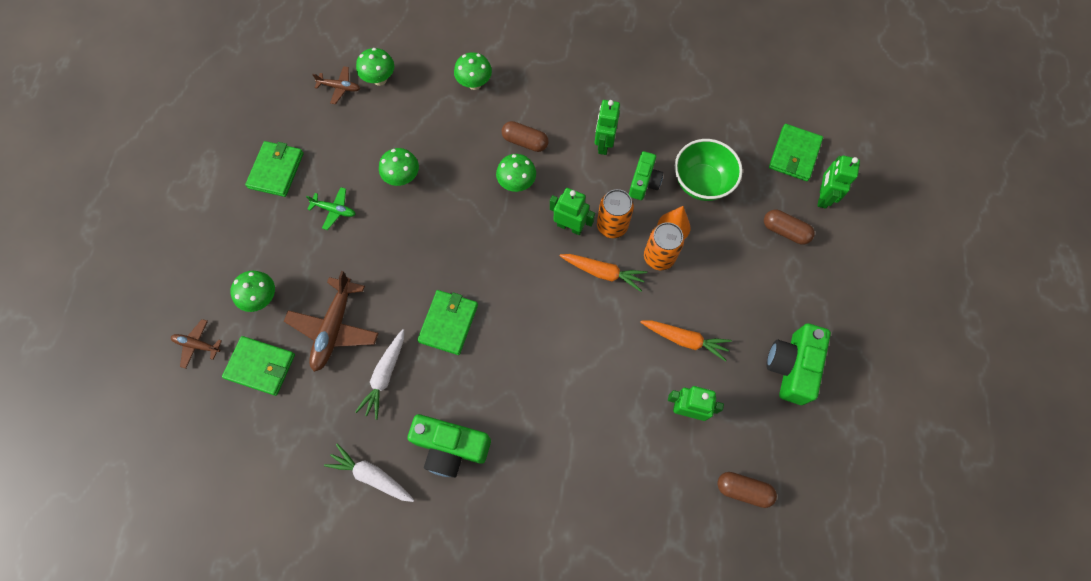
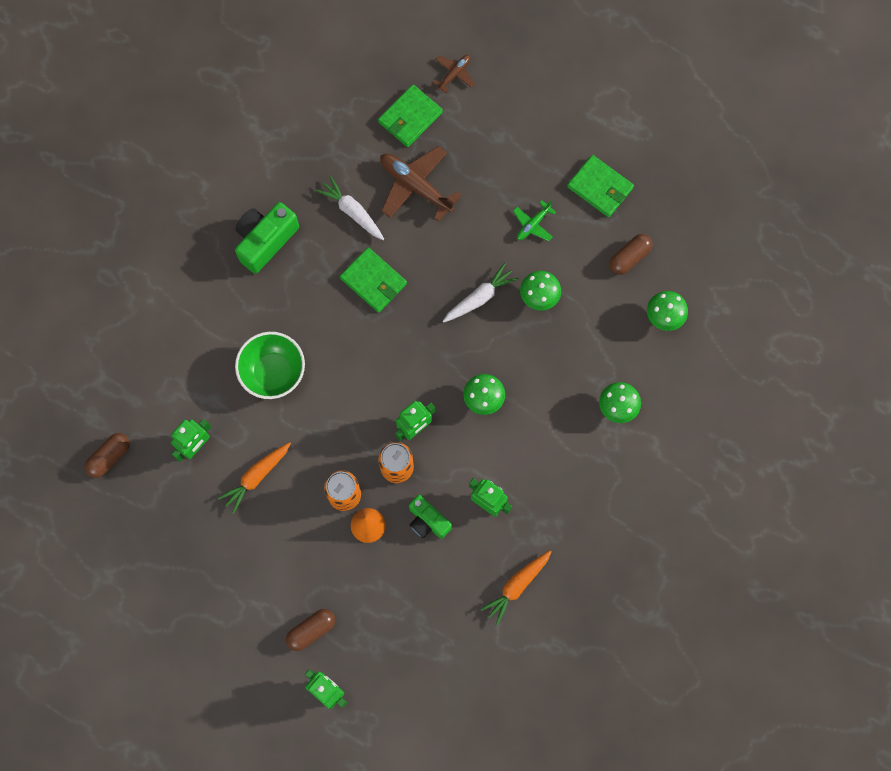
camera: 115 degrees right, 5 degrees up
green mushroom [230,271,275,312] -> none
brown plane [312,66,360,104] -> none
white carrot [324,444,414,502] -> white carrot moved to [443,263,518,323]
brown capsule [502,121,549,152] -> brown capsule moved to [609,234,652,275]
orange carrot [560,254,647,292] -> orange carrot moved to [480,550,552,626]
green bowl [675,139,743,201] -> green bowl moved to [235,332,305,399]
green camera [766,323,831,405] -> none
green wallet [769,124,823,181] -> none

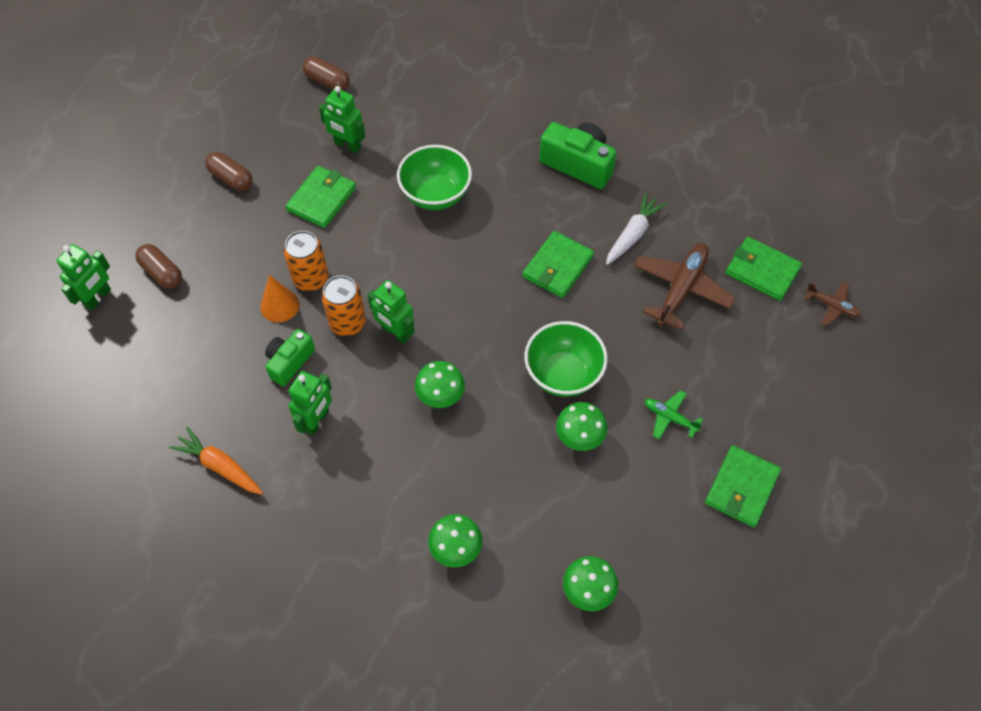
camera: 80 degrees right, 15 degrees down
orange carrot [218,442,291,514] -> green wallet [286,166,356,228]
white carrot [443,263,518,323] -> green bowl [524,321,608,397]
brown capsule [609,234,652,275] -> brown capsule moved to [205,152,253,191]

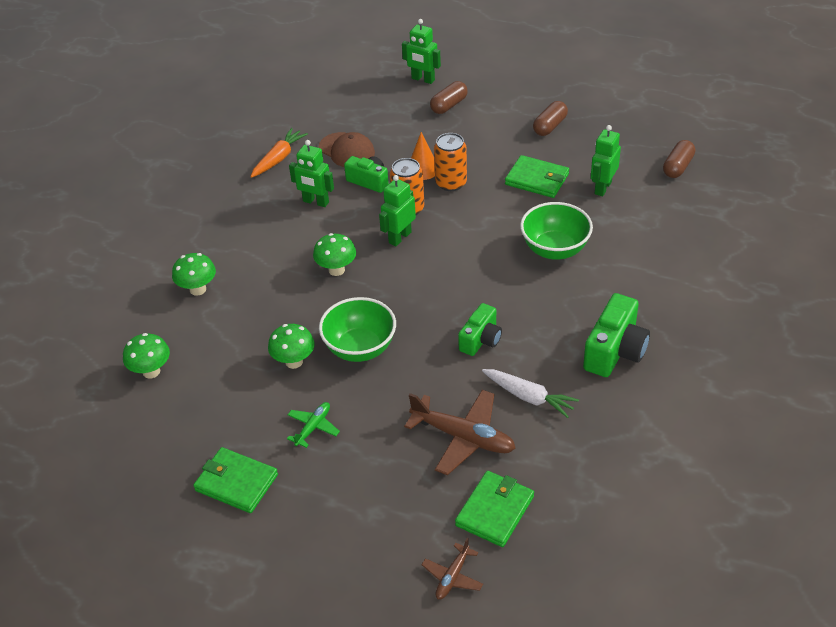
camera: 90 degrees right, 15 degrees down
green wallet [522,231,594,298] -> green camera [458,303,502,356]
none -> brown cap [319,132,375,167]

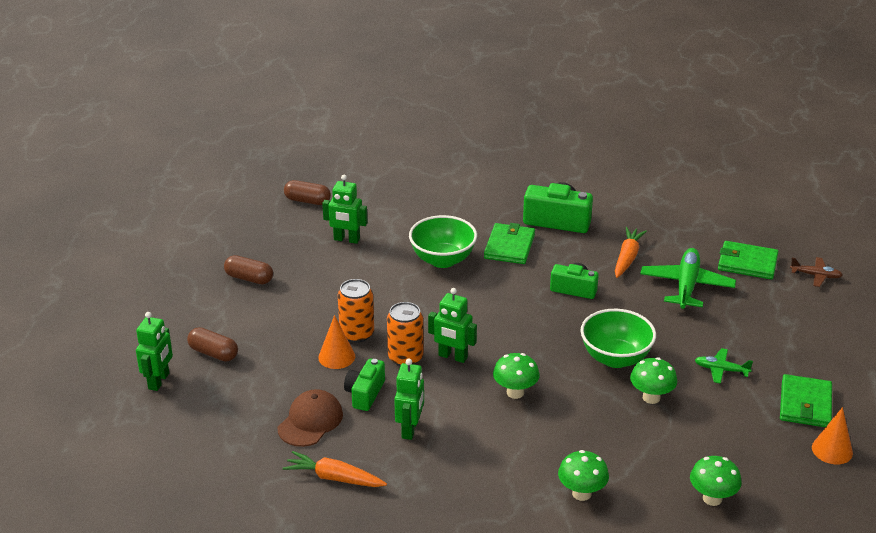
camera: 105 degrees left, 10 degrees down
brown plane [404,390,516,475] -> green plane [640,248,736,309]
white carrot [482,369,579,418] -> orange carrot [615,227,647,278]
green wallet [505,155,569,198] -> green wallet moved to [484,223,535,264]
none -> orange cone [812,407,853,464]

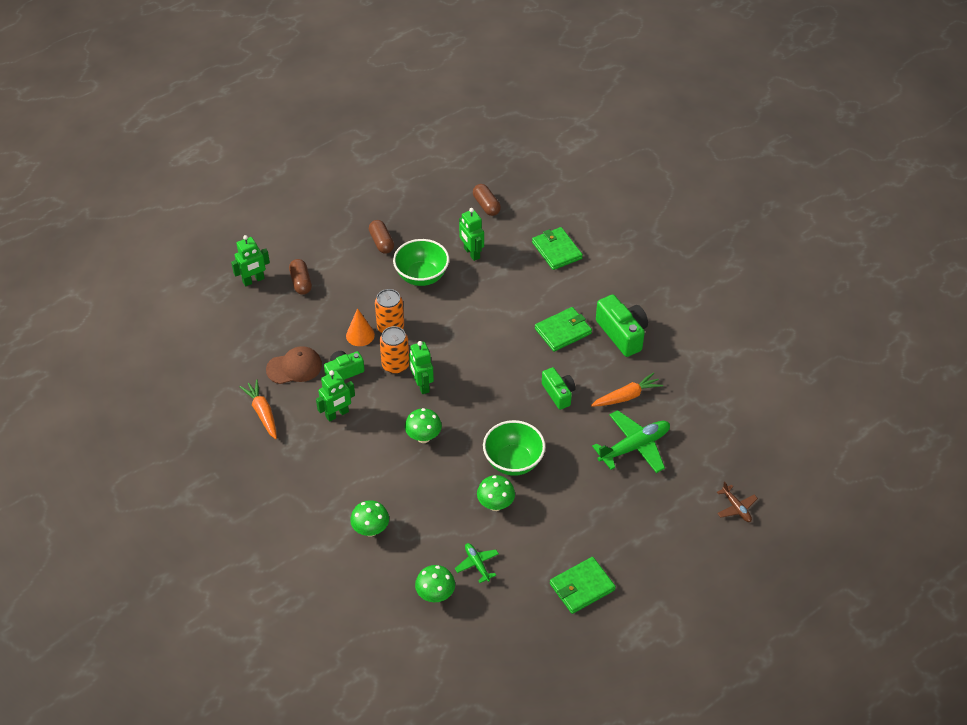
camera: 45 degrees right, 15 degrees up
green bowl [409,215,477,268] -> green bowl moved to [393,239,449,286]
green plane [695,348,753,384] -> green plane moved to [455,543,499,583]
green wallet [718,241,779,280] -> green wallet moved to [532,227,583,270]
orange cone [812,407,853,464] -> none

